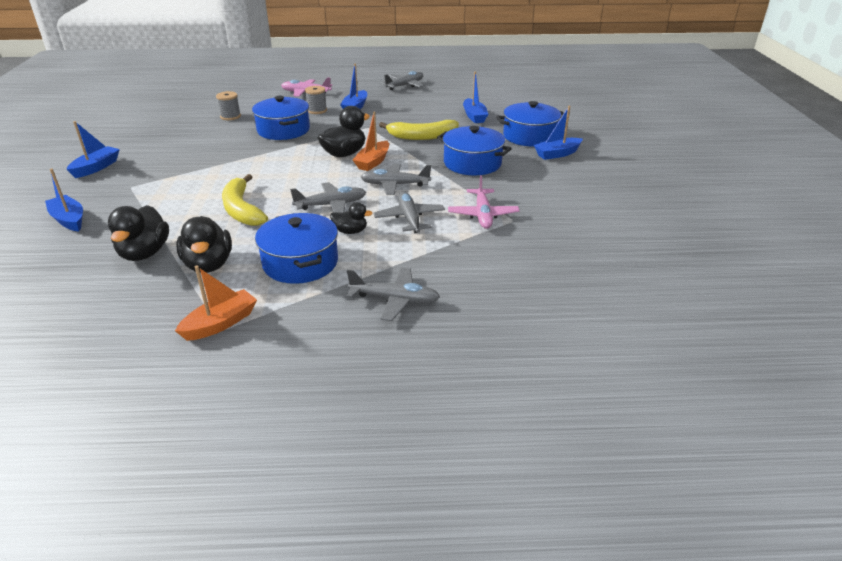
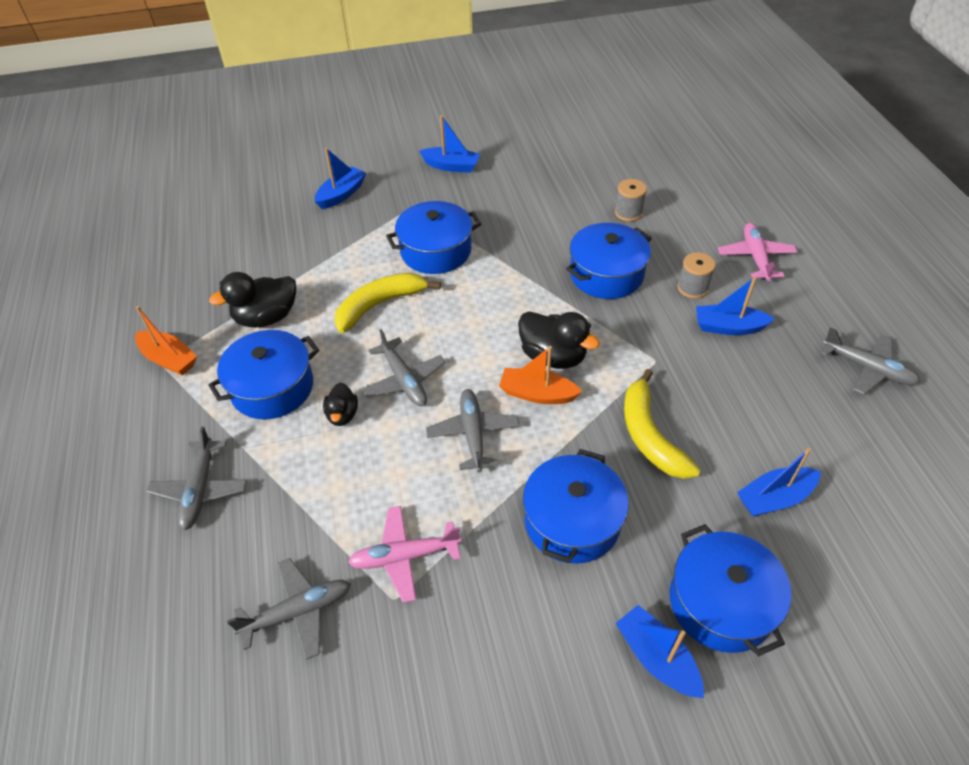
camera: 80 degrees right, 15 degrees up
black duck [108,205,169,261] -> none
grey plane [373,191,445,233] -> grey plane moved to [227,558,351,660]
none -> blue pot [386,201,481,274]

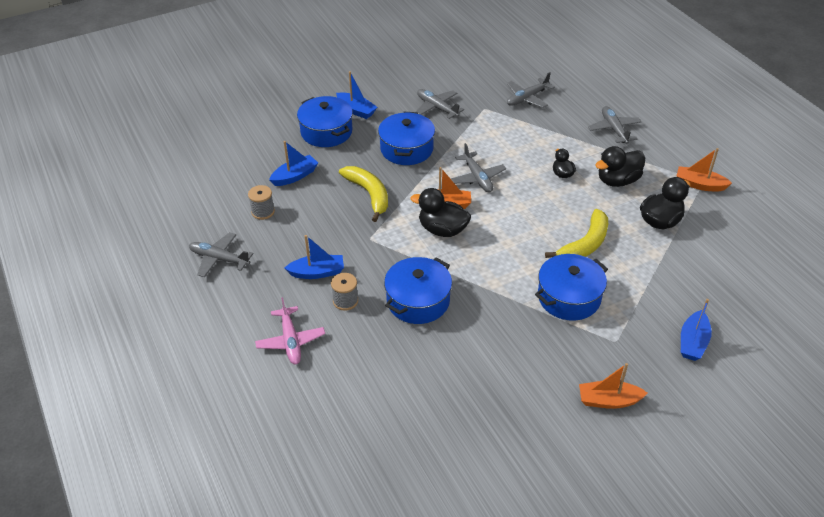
camera: 165 degrees right, 5 degrees down
blue pot [208,330,319,419] -> black duck [596,146,645,187]
pink plane [348,506,461,603] -> none
grey plane [362,329,445,406] -> grey plane moved to [416,89,464,119]
blue boat [419,115,480,173] -> orange boat [579,363,648,409]
grey spool [615,179,647,221] -> grey spool moved to [248,185,275,220]

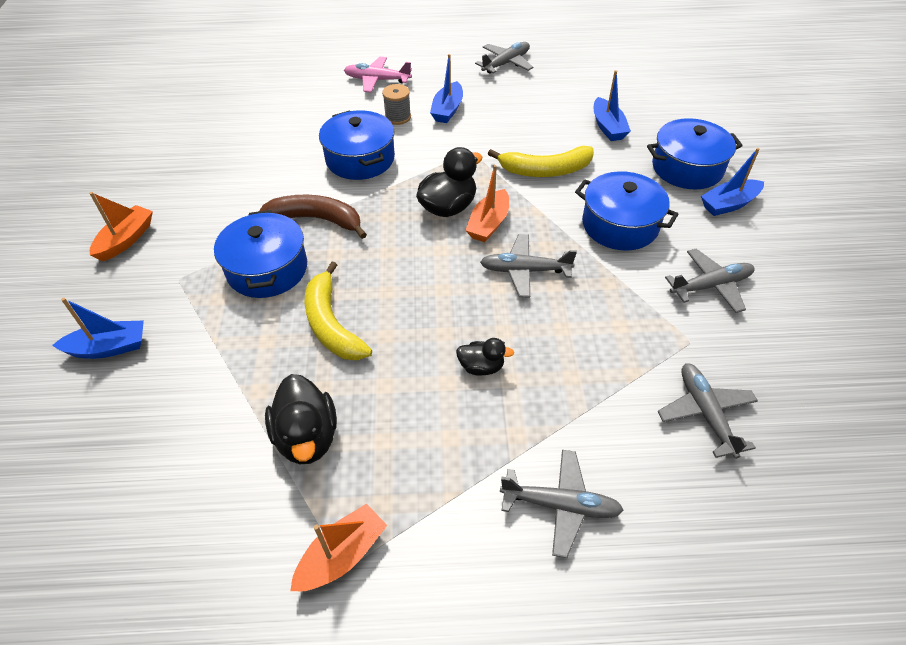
camera: 115 degrees right, 5 degrees up
grey spool [248,185,275,220] -> none
black duck [596,146,645,187] -> none
blue boat [681,299,712,361] -> blue boat turned 120 degrees clockwise [52,298,144,359]
none -> brown banana [259,194,367,239]

